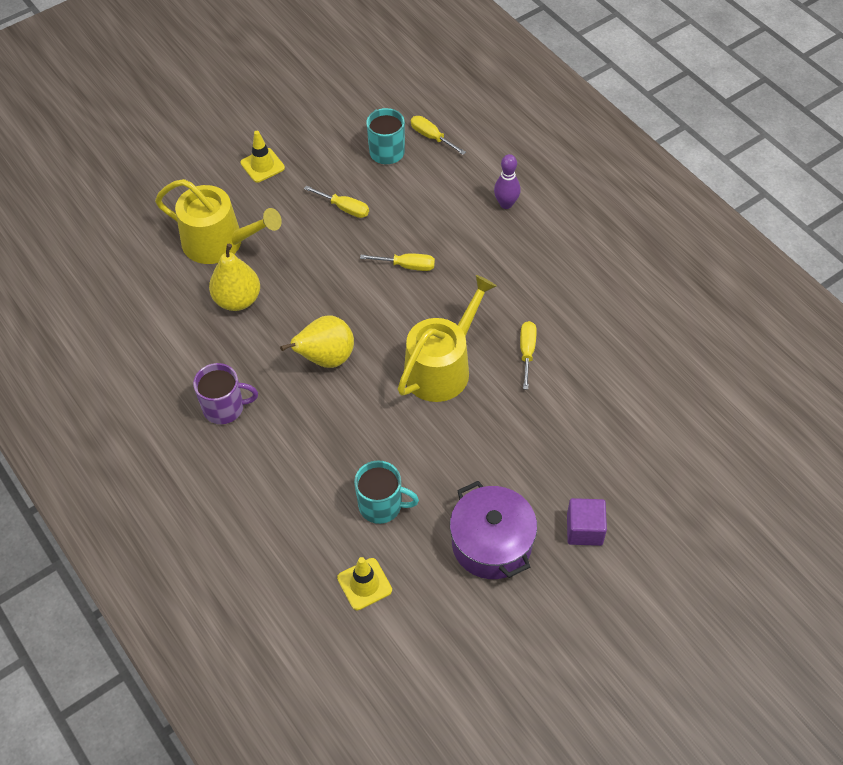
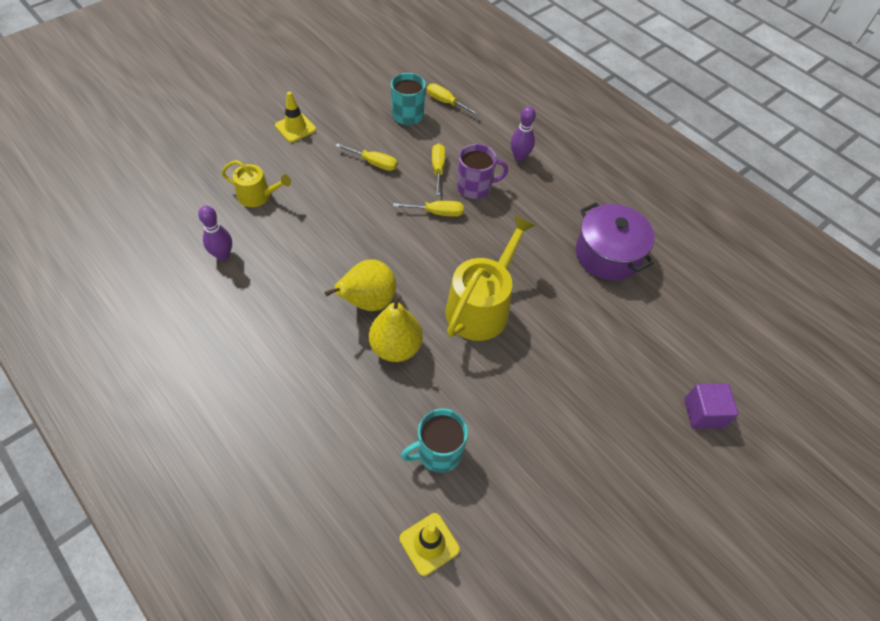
camera: 10 degrees left, 0 degrees up
yellow watering can [155,179,282,264] -> yellow watering can [221,160,291,207], size x0.57
purple mug [193,363,258,424] -> purple mug moved to [457,144,508,199]
yellow pear [209,244,260,311] -> yellow pear moved to [369,294,423,362]
turquoise mug [354,460,419,524] -> turquoise mug turned 150 degrees clockwise [401,408,468,473]
purple pot [450,481,537,579] -> purple pot moved to [576,202,655,281]
yellow screwdriver [520,321,537,390] -> yellow screwdriver moved to [432,144,445,195]
purple cube [567,498,607,546] -> purple cube moved to [684,383,738,429]
none -> purple bowling pin [198,206,232,260]

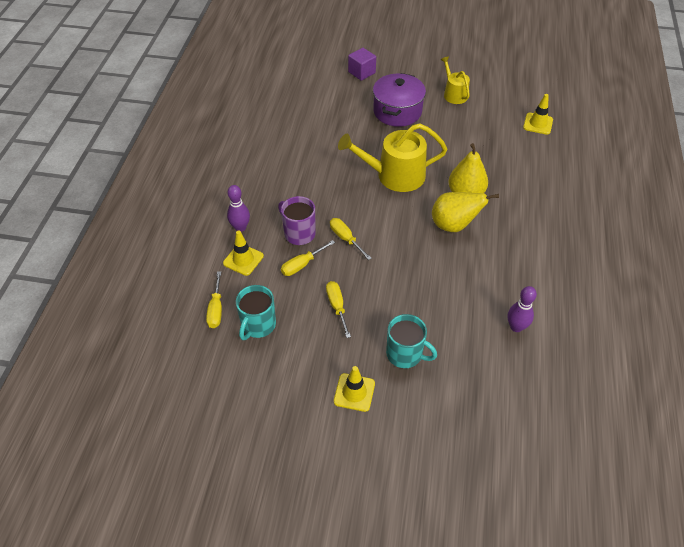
camera: 125 degrees left, 5 degrees down
yellow watering can [221,160,291,207] -> yellow watering can moved to [441,56,470,104]
turquoise mug [401,408,468,473] -> turquoise mug moved to [386,314,437,368]
purple pot [576,202,655,281] -> purple pot moved to [373,73,426,127]
none -> yellow traffic cone [223,230,264,276]

